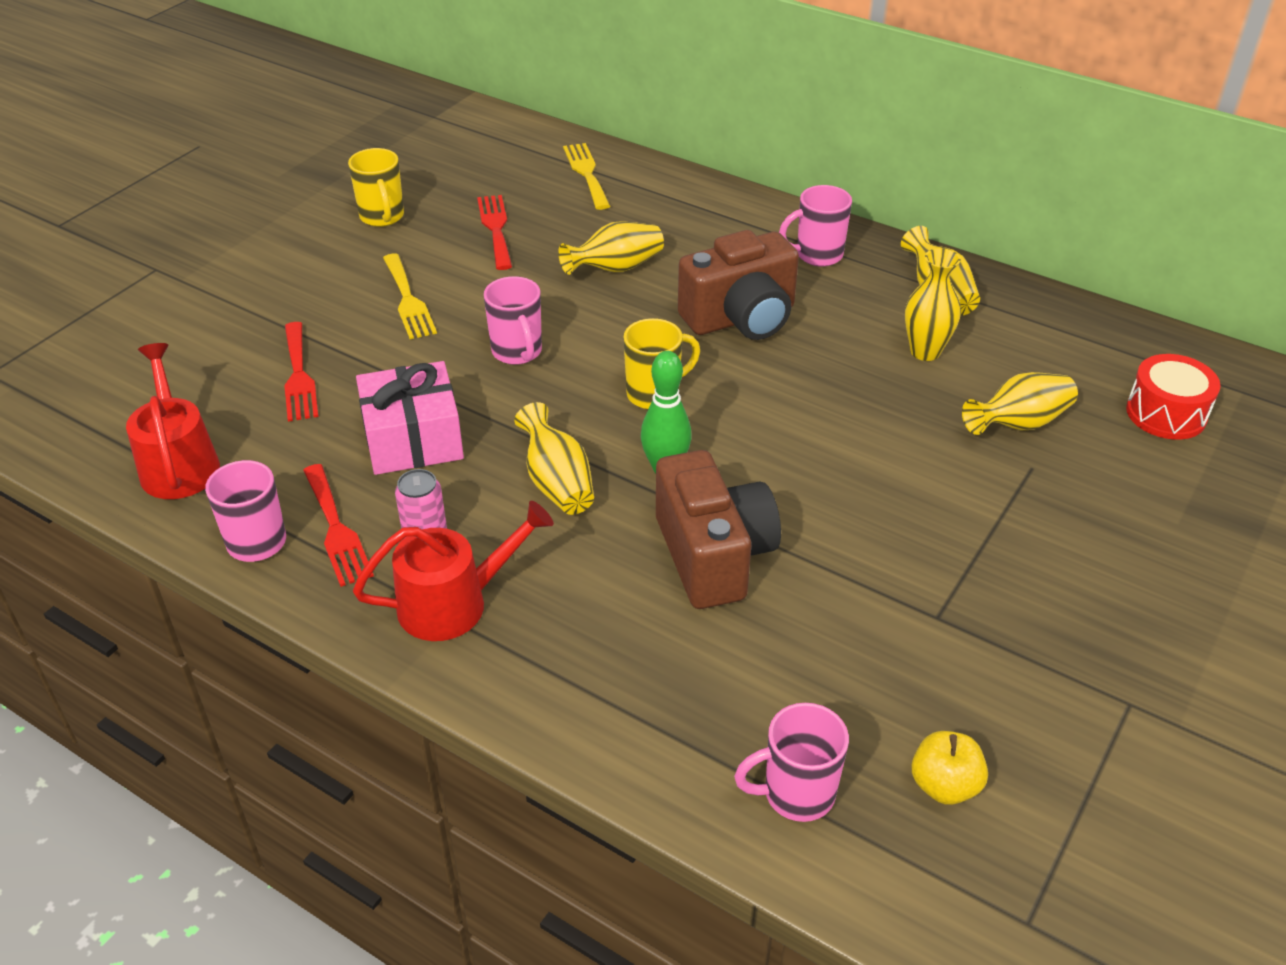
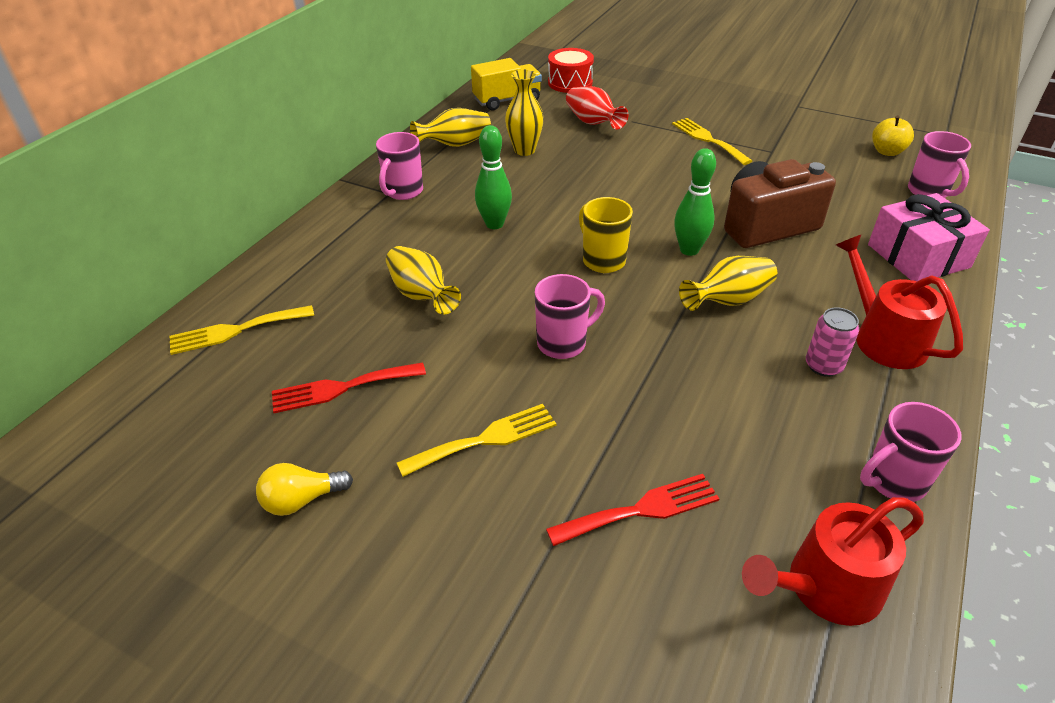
camera: 95 degrees left, 0 degrees up
red fork [303,464,374,587] -> none
yellow mug [348,148,404,227] -> yellow light bulb [256,463,353,516]
pink gift [356,361,464,475] -> pink gift moved to [868,193,990,281]
brown camera [678,230,799,340] -> green bowling pin [475,125,512,229]
pink mug [779,185,852,266] -> pink mug turned 45 degrees clockwise [376,132,423,200]
yellow vase [962,372,1078,435] -> red vase [566,86,629,130]
none -> yellow truck [471,58,542,110]
none -> yellow fork [672,118,752,165]

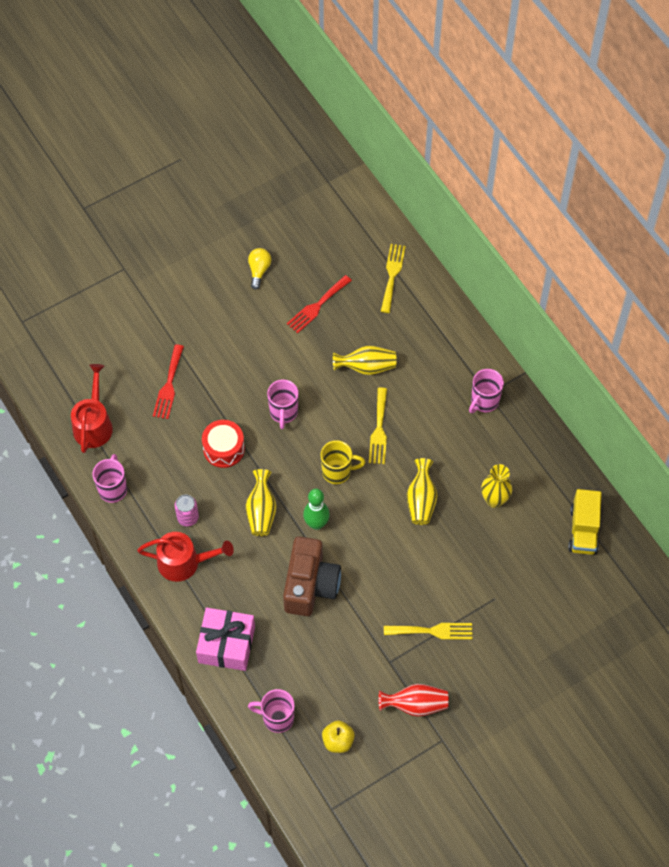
camera: 120 degrees right, 20 degrees up
red fork [272,362,426,413] -> red fork turned 150 degrees counterclockwise [287,275,352,333]
pink mug [376,132,423,200] -> pink mug turned 105 degrees counterclockwise [469,369,504,413]
yellow fork [397,404,556,477] -> yellow fork moved to [369,388,387,464]
yellow vase [410,108,491,147] -> yellow vase moved to [407,458,437,525]
green bowling pin [475,125,512,229] -> none
red drum [548,48,594,93] -> red drum moved to [202,420,245,468]
red vase [566,86,629,130] -> red vase moved to [379,684,449,717]

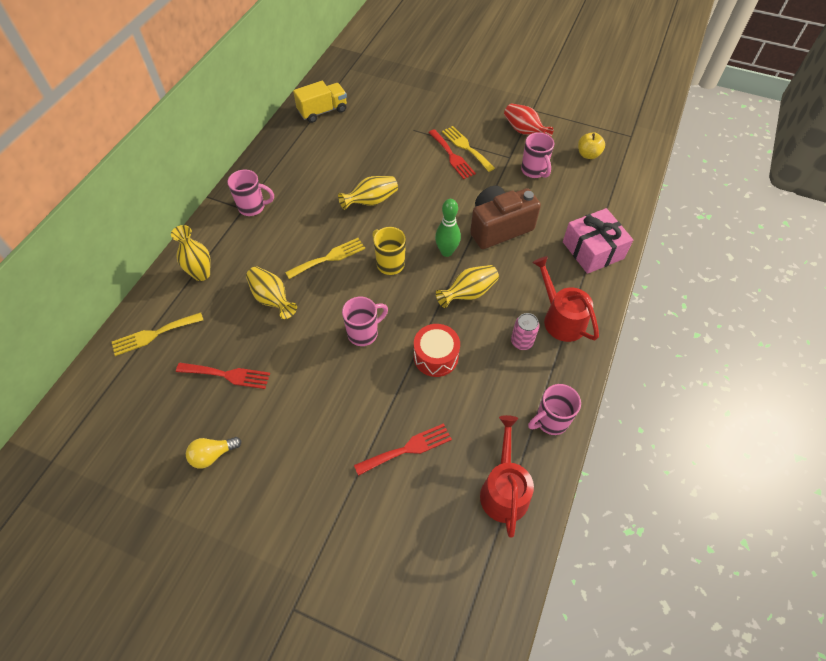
camera: 125 degrees left, 5 degrees down
red watering can [71,364,113,453] -> red watering can turned 120 degrees clockwise [480,415,534,537]
pink mug [248,689,295,733] -> pink mug moved to [521,133,554,178]
yellow vase [481,464,512,508] -> yellow vase moved to [171,225,211,281]
none -> red fork [428,129,476,179]

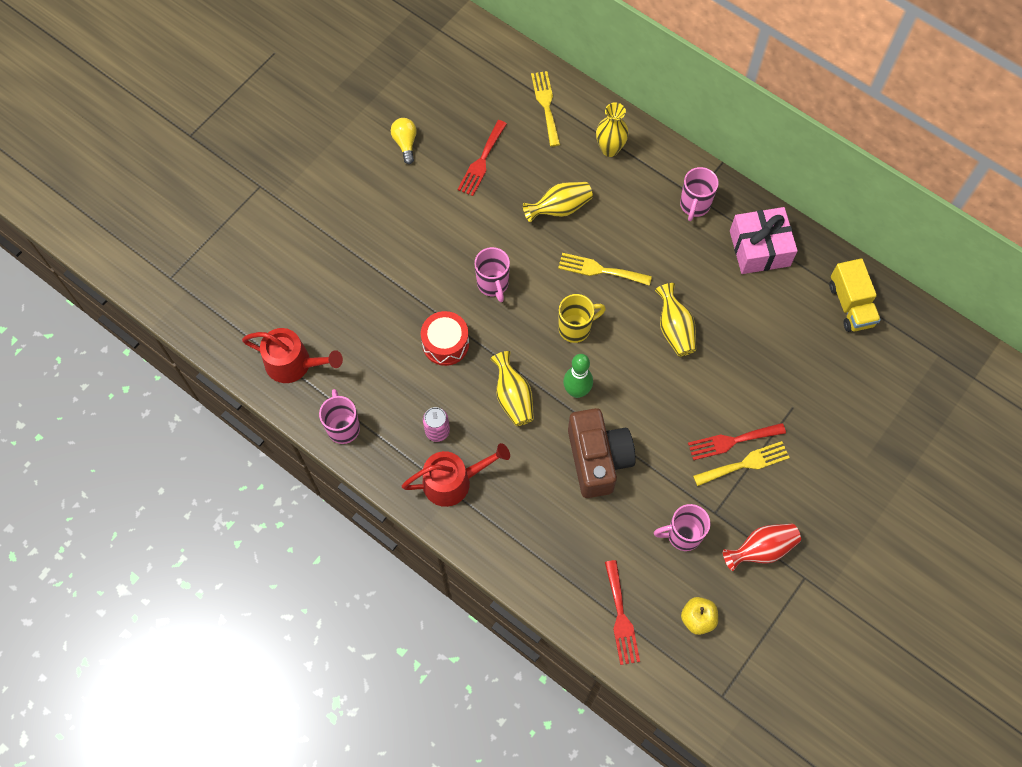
camera: 105 degrees right, 10 degrees up
yellow fork [285,238,365,279] -> yellow fork turned 120 degrees clockwise [558,253,652,286]
red fork [354,423,452,476] -> red fork moved to [605,560,640,665]
pink gift [563,208,633,274] -> pink gift moved to [730,207,798,274]

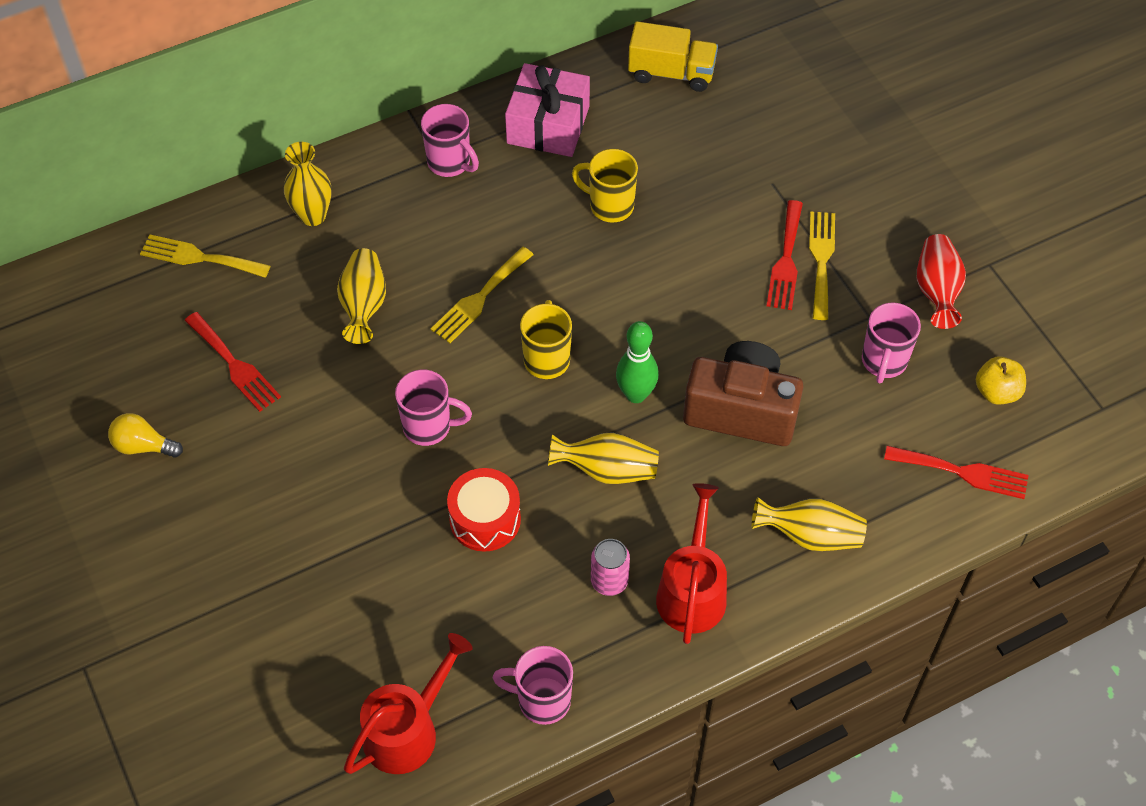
camera: 65 degrees left, 10 degrees down
yellow vase [655,283,696,357] -> yellow vase moved to [751,497,867,551]
none -> yellow mug [572,149,638,223]

